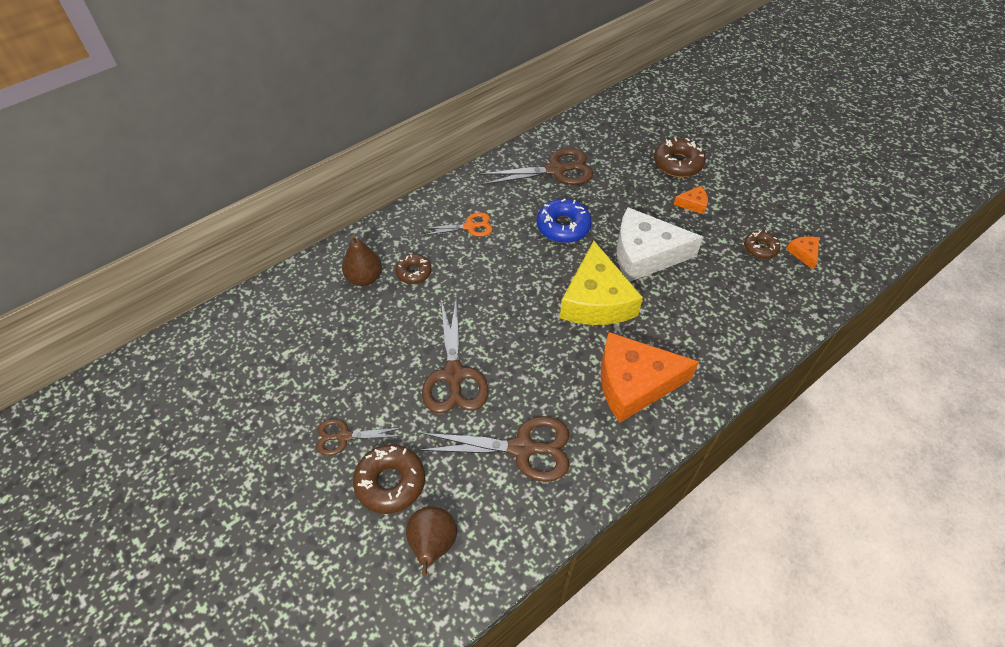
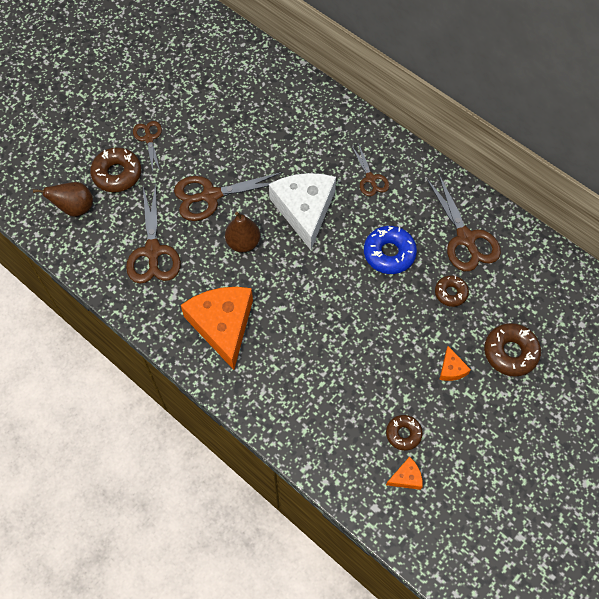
camera: 80 degrees right, 10 degrees up
brown pear [342,234,382,286] -> brown pear moved to [225,212,260,252]
brown donut [395,254,432,284] -> brown donut moved to [435,275,469,307]
orange scissors [422,212,492,237] -> brown scissors [351,143,389,196]
yellow cheese [560,241,643,325] -> none
white cheese [617,207,703,282] -> white cheese moved to [269,173,336,250]

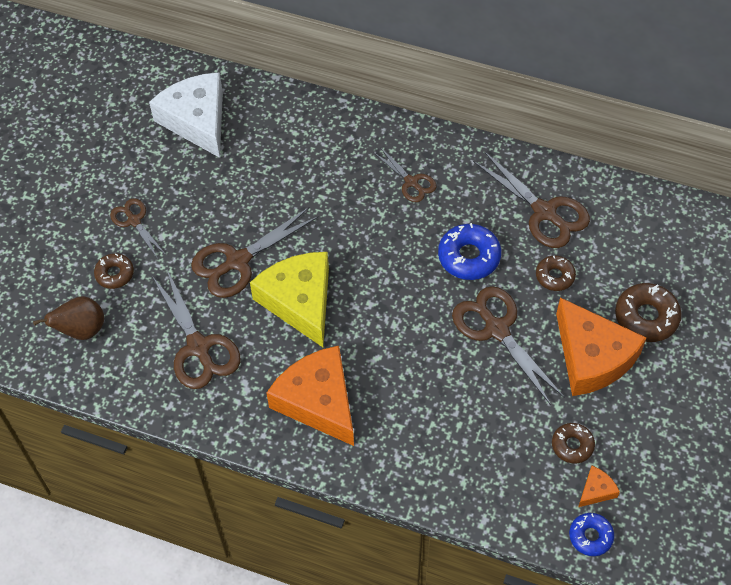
camera: 20 degrees left, 5 degrees down
brown donut [90,147,141,192] -> brown donut [94,253,134,289], size x0.62
brown pear [225,212,260,252] -> yellow cheese [250,252,329,347]
white cheese [269,173,336,250] -> white cheese moved to [149,73,223,158]
orange cheese [439,346,471,381] -> orange cheese [556,297,647,396], size x2.39
none -> brown scissors [452,286,564,405]
none -> blue donut [569,513,614,556]

